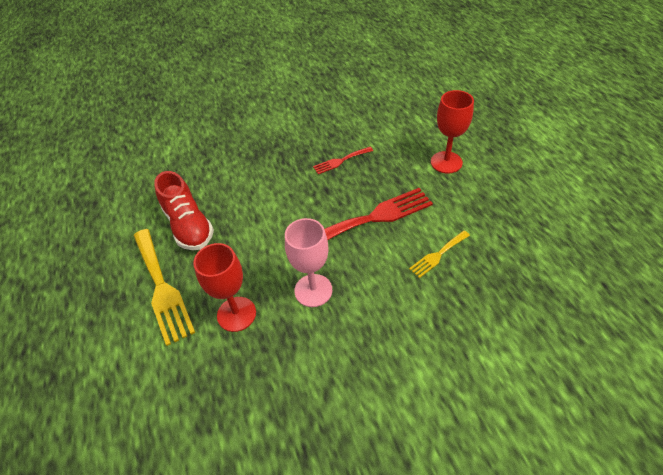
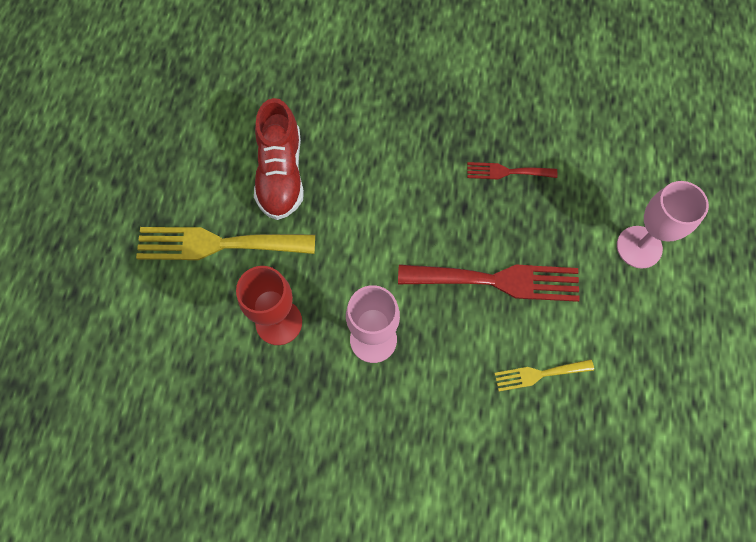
camera: 25 degrees right, 20 degrees up
yellow fork [133,229,195,346] -> yellow fork turned 90 degrees clockwise [136,227,315,260]
red goblet [431,90,474,173] -> pink goblet [617,181,709,269]

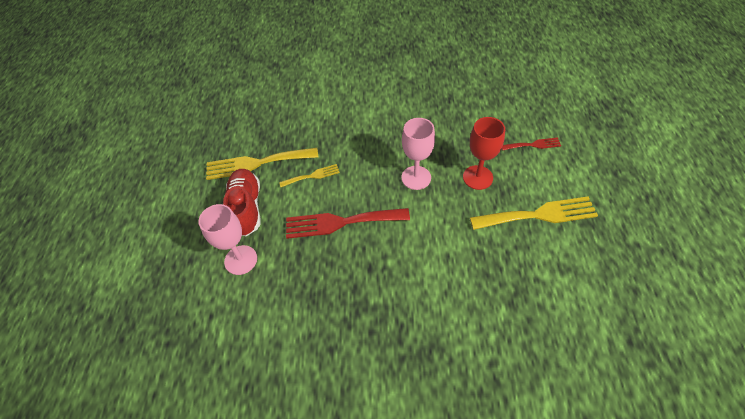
camera: 175 degrees right, 15 degrees down
red shoe [254,98,304,220] -> red shoe moved to [223,169,260,236]
red fork [467,162,557,179] -> red fork moved to [502,137,561,151]
none -> yellow fork [206,148,318,180]

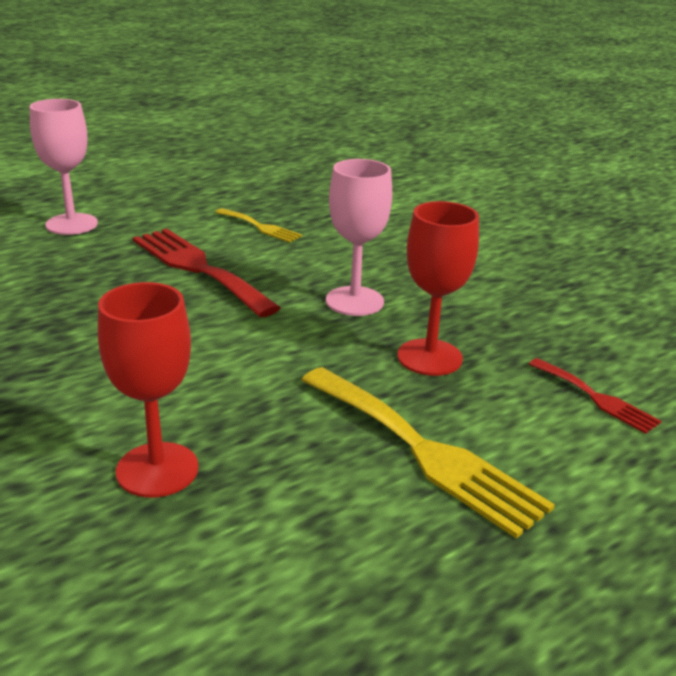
camera: 50 degrees right, 25 degrees down
yellow fork [206,148,318,180] -> none
red shoe [223,169,260,236] -> none
none -> red goblet [98,282,199,497]

